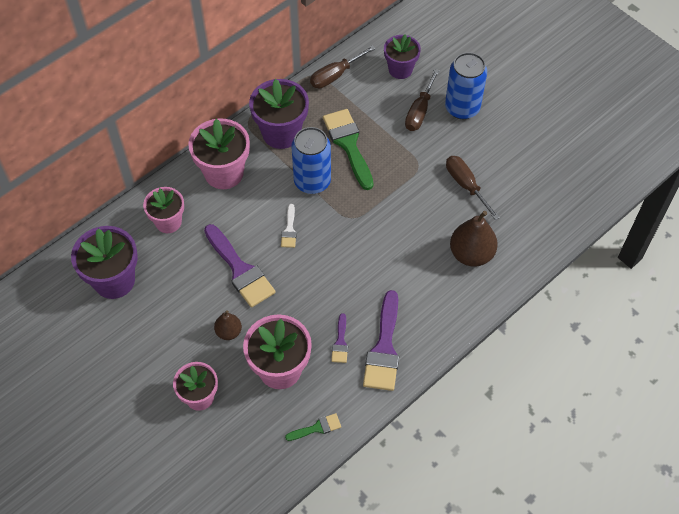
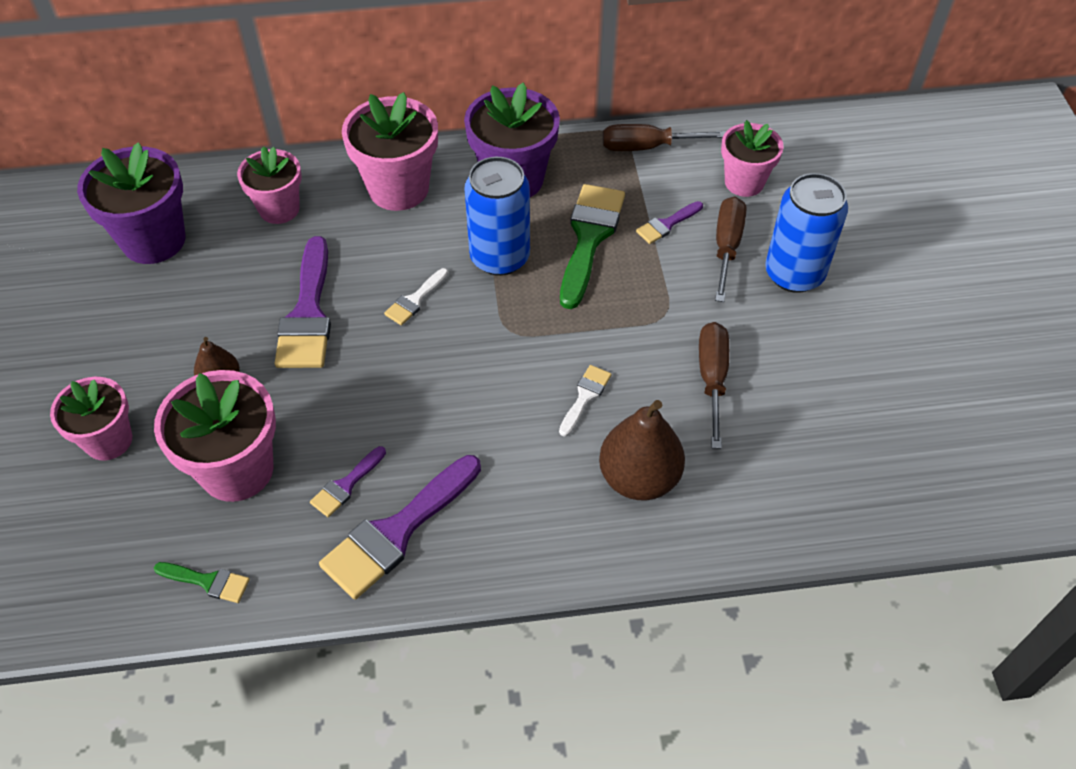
camera: 35 degrees right, 5 degrees down
purple flower pot [384,34,421,79] -> pink flower pot [721,120,784,197]
brown screwdriver [405,69,439,131] -> brown screwdriver turned 135 degrees clockwise [715,196,746,302]
none -> white brush [559,365,612,437]
none -> purple brush [636,201,703,244]

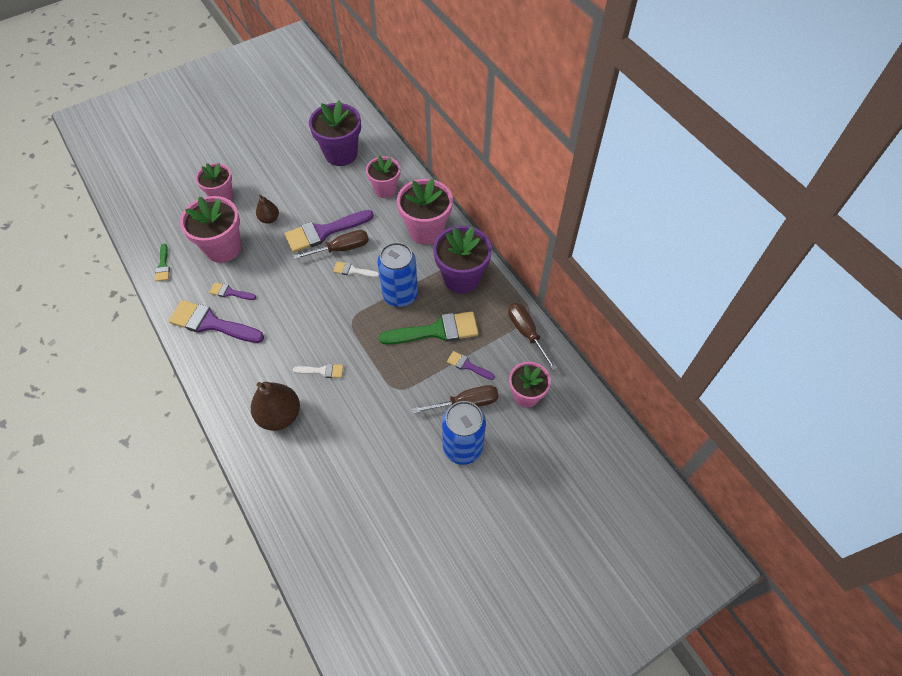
camera: 65 degrees right, 5 degrees up
brown screwdriver [699,322,729,449] -> brown screwdriver moved to [293,230,369,260]

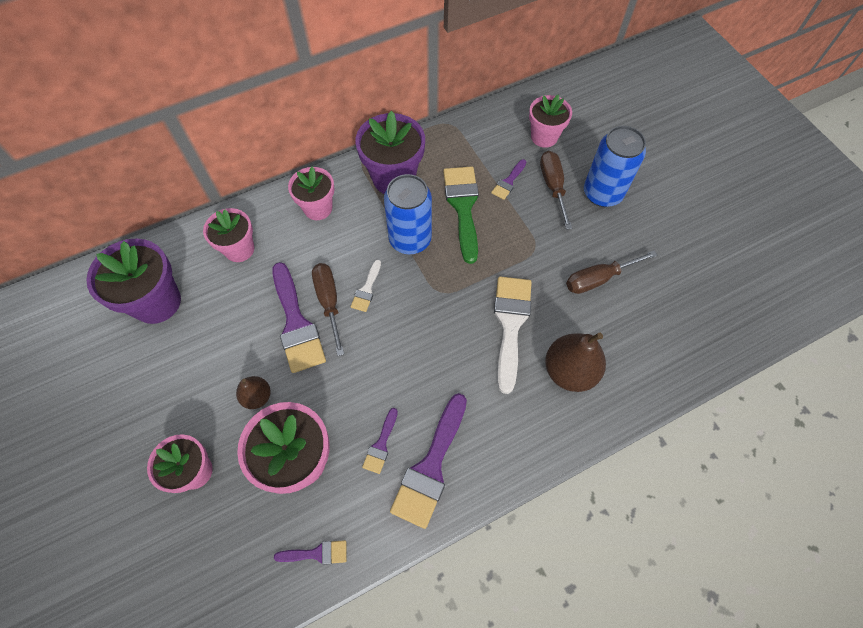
camera: 85 degrees left, 5 degrees up
green brush [155,244,170,282] -> purple brush [274,540,347,565]
white brush [293,363,344,378] -> white brush [494,276,532,394], size x2.02
pink flower pot [397,178,453,245] -> pink flower pot [288,167,334,220], size x0.65
brown screwdriver [508,303,557,370] -> brown screwdriver moved to [566,250,657,294]

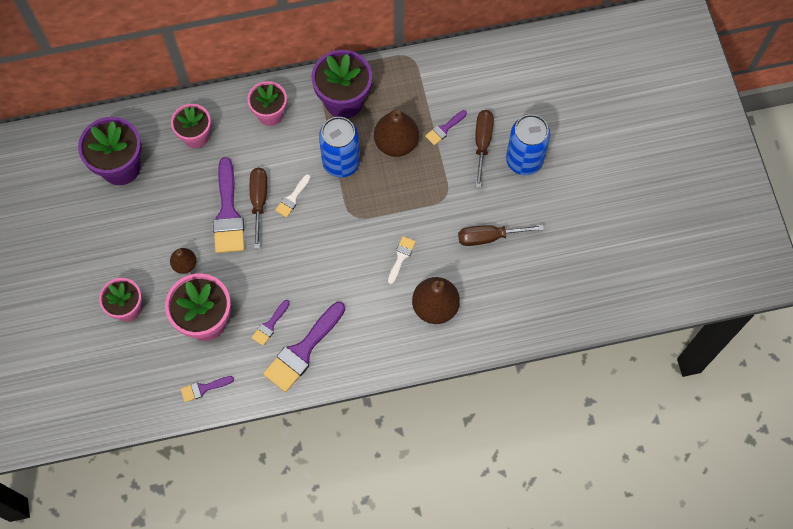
camera: 15 degrees right, 5 degrees up
purple brush [274,540,347,565] -> purple brush turned 150 degrees clockwise [181,376,234,402]
green brush [443,167,479,264] -> brown pear [374,110,419,157]
white brush [494,276,532,394] -> white brush [388,236,416,284], size x0.50
pink flower pot [529,94,572,148] -> none

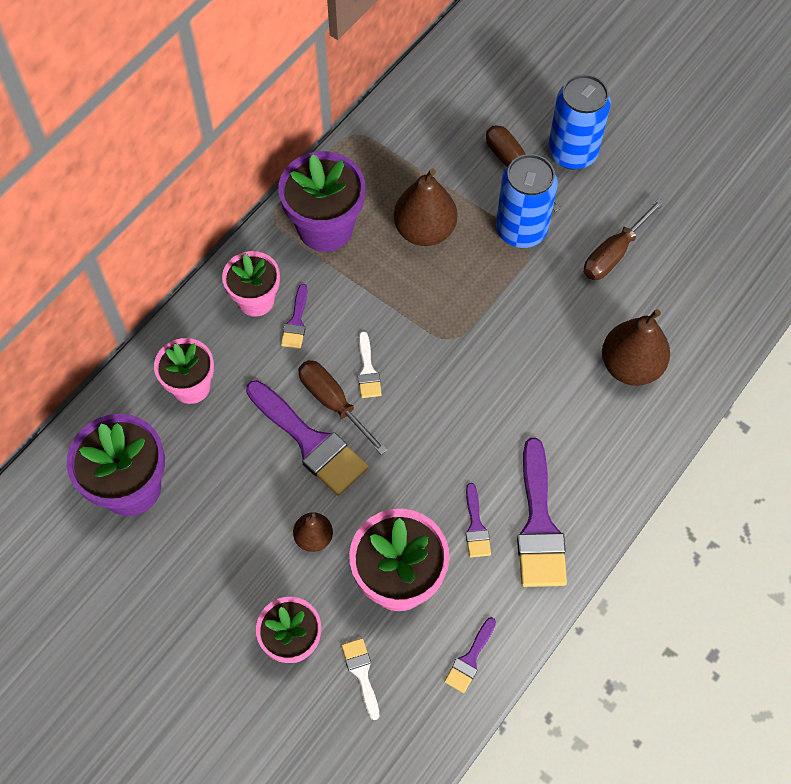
camera: 40 degrees left, 5 degrees down
blue can [319,117,360,178] -> blue can moved to [496,154,558,248]
white brush [388,236,416,284] -> white brush moved to [341,638,379,720]
purple brush [425,110,467,145] -> purple brush moved to [281,284,308,349]

